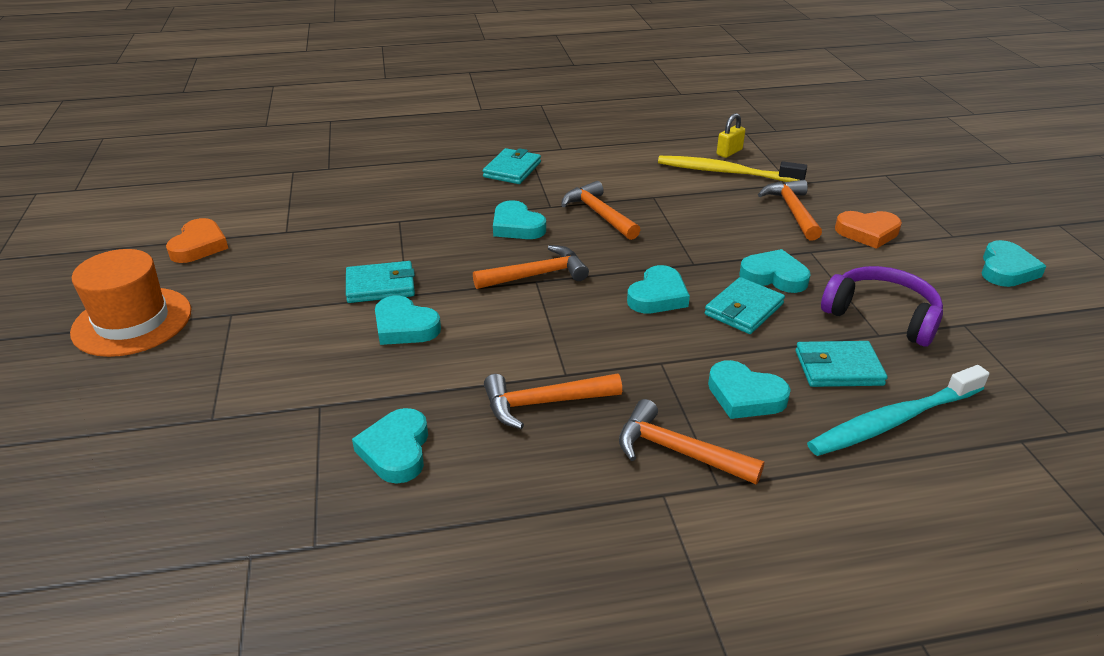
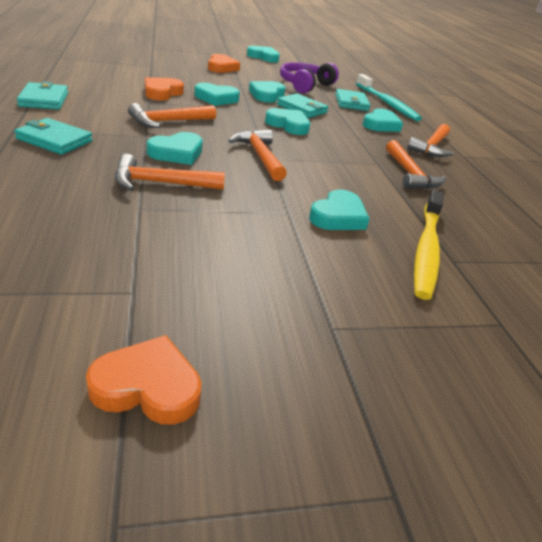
camera: 95 degrees left, 0 degrees up
orange hat [70,249,191,357] -> none
turquoise wallet [346,261,415,303] -> turquoise wallet moved to [17,81,68,110]
turquoise heart [352,408,428,483] -> turquoise heart moved to [194,83,240,106]
yellow toothbrush [658,156,807,182] -> yellow toothbrush moved to [414,190,444,300]
yellow padlock [717,113,745,158] -> none
orange hammer [758,180,822,241] -> orange hammer moved to [115,154,225,191]
none -> orange heart [145,77,184,101]

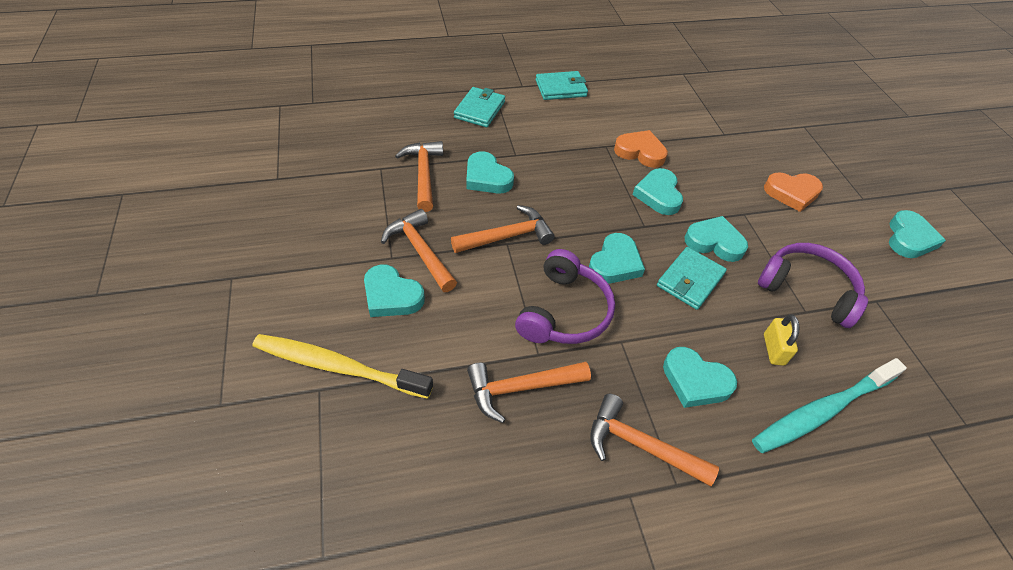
camera: 90 degrees right, 15 degrees up
orange heart [86,335,202,425] -> none
orange hammer [128,103,216,128] -> orange hammer moved to [381,209,457,292]
turquoise wallet [335,89,371,111] -> yellow padlock [764,314,800,366]
none -> purple headphones [515,249,615,344]

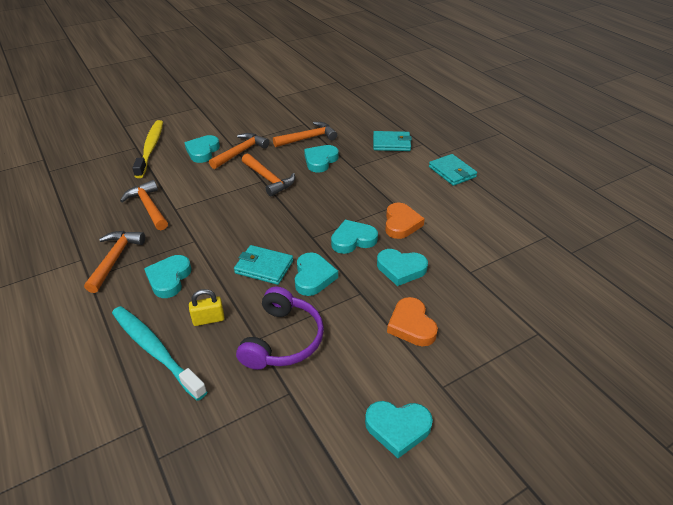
camera: 75 degrees right, 10 degrees down
purple headphones [515,249,615,344] -> none
turquoise heart [589,233,645,284] -> turquoise heart moved to [377,249,428,286]

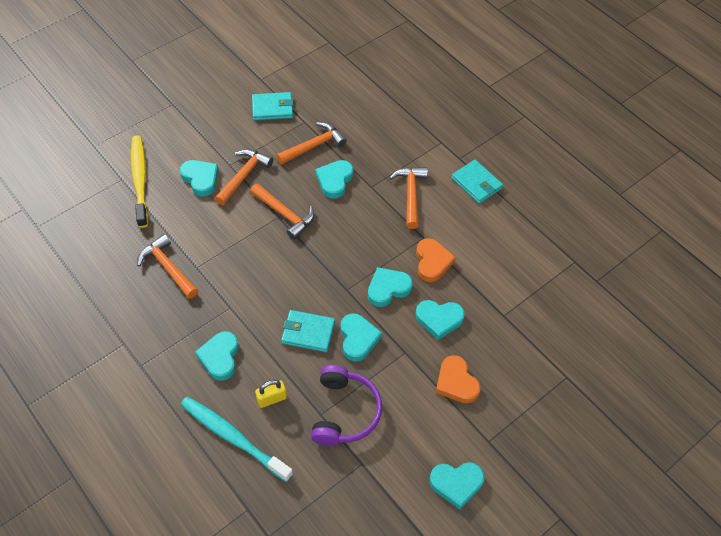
camera: 10 degrees left, 15 degrees up
orange hammer [84,231,145,293] -> orange hammer moved to [389,167,428,229]
turquoise heart [185,135,220,163] -> turquoise heart turned 135 degrees clockwise [180,160,219,197]
turquoise wallet [373,131,412,151] -> turquoise wallet moved to [252,92,293,121]

